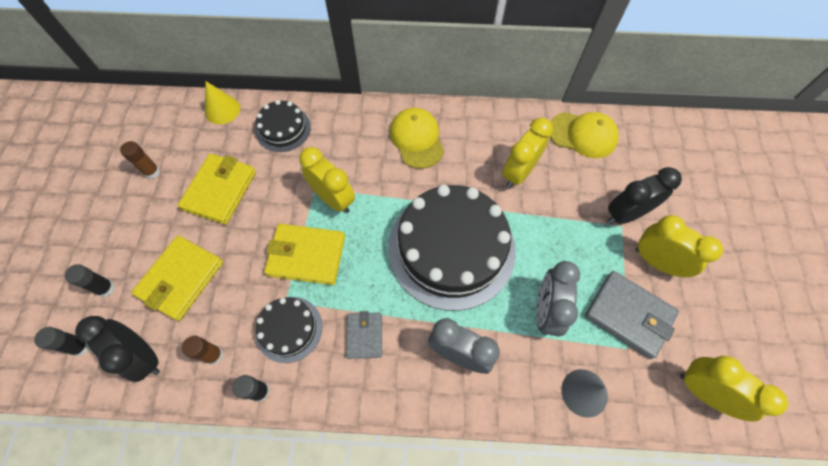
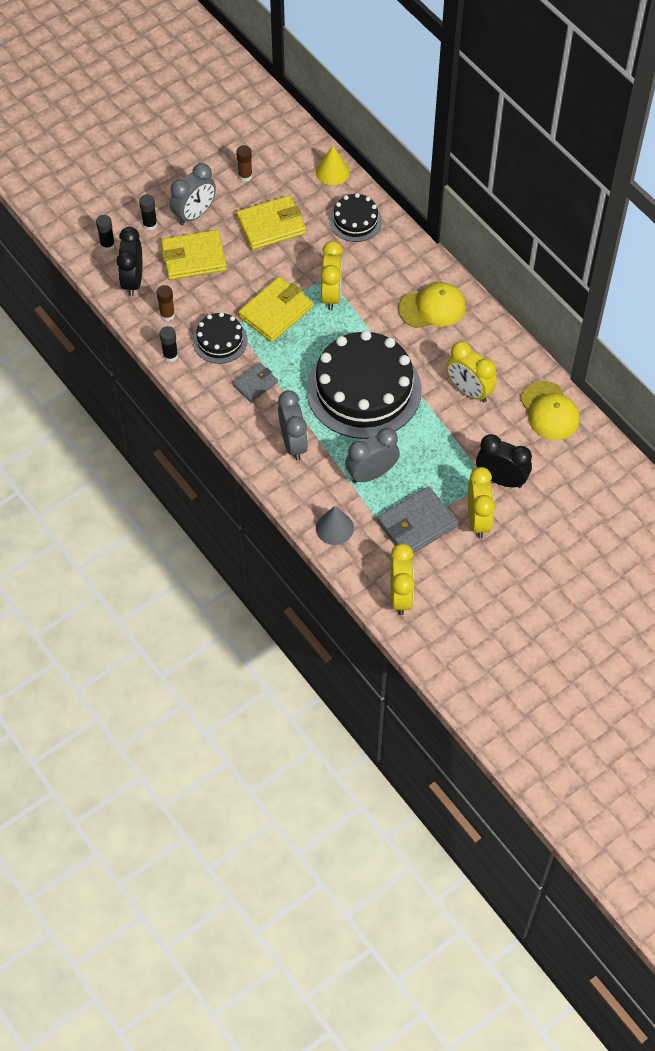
camera: 50 degrees right, 5 degrees down
yellow wallet [264,224,345,285] -> yellow wallet turned 75 degrees clockwise [238,277,313,342]
yellow cap [390,108,444,169] -> yellow cap turned 45 degrees clockwise [398,282,466,328]
yellow clock [502,118,553,188] -> yellow clock turned 135 degrees counterclockwise [446,341,497,402]
grey wallet [585,271,679,359] -> grey wallet turned 60 degrees clockwise [377,486,458,553]
none -> grey clock [170,163,216,225]

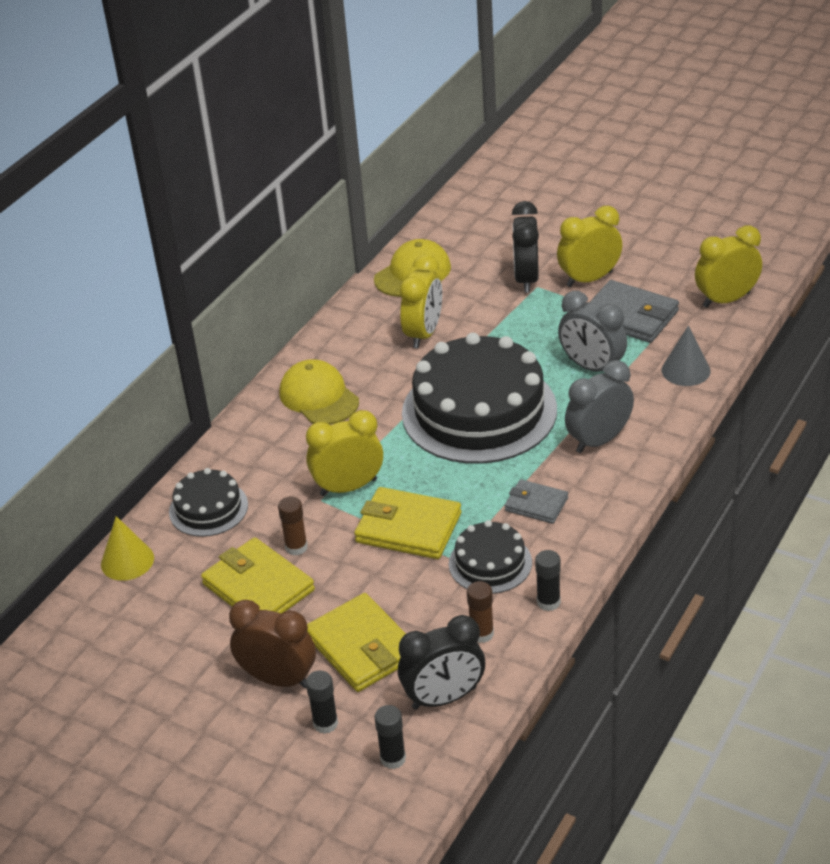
camera: 110 degrees left, 20 degrees down
grey clock [170,163,216,225] -> brown clock [229,600,316,688]
brown glue stick [236,145,252,182] -> brown glue stick moved to [278,497,308,555]

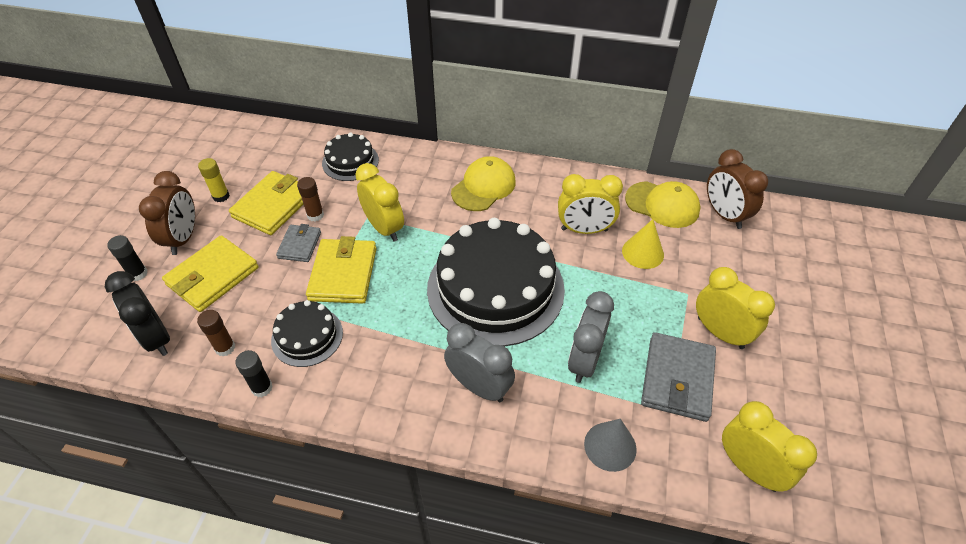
camera: 70 degrees right, 10 degrees up
yellow cone [101,516,154,581] -> yellow cone moved to [622,219,664,269]
black glue stick [374,705,406,769] -> none
grey wallet [505,479,568,524] -> grey wallet moved to [276,224,321,262]
black clock [512,201,539,293] -> none
none -> yellow glue stick [198,158,230,202]
none -> brown clock [707,149,768,229]

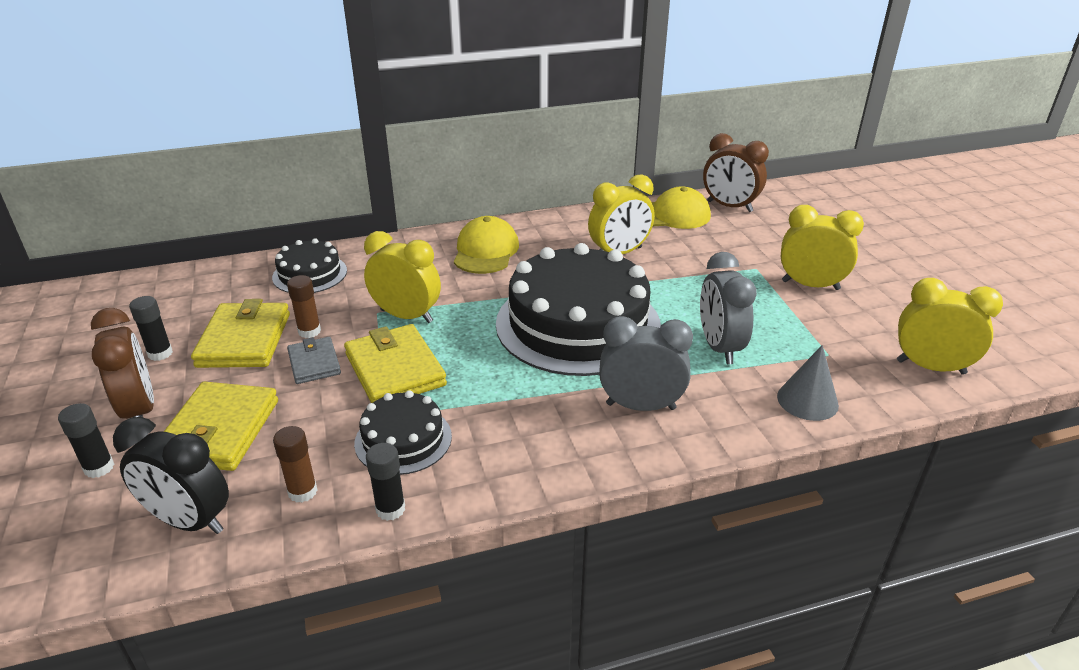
camera: 30 degrees left, 15 degrees down
yellow glue stick [198,158,230,202] -> black glue stick [129,296,173,361]
yellow cone [622,219,664,269] -> none
grey wallet [641,332,716,422] -> none

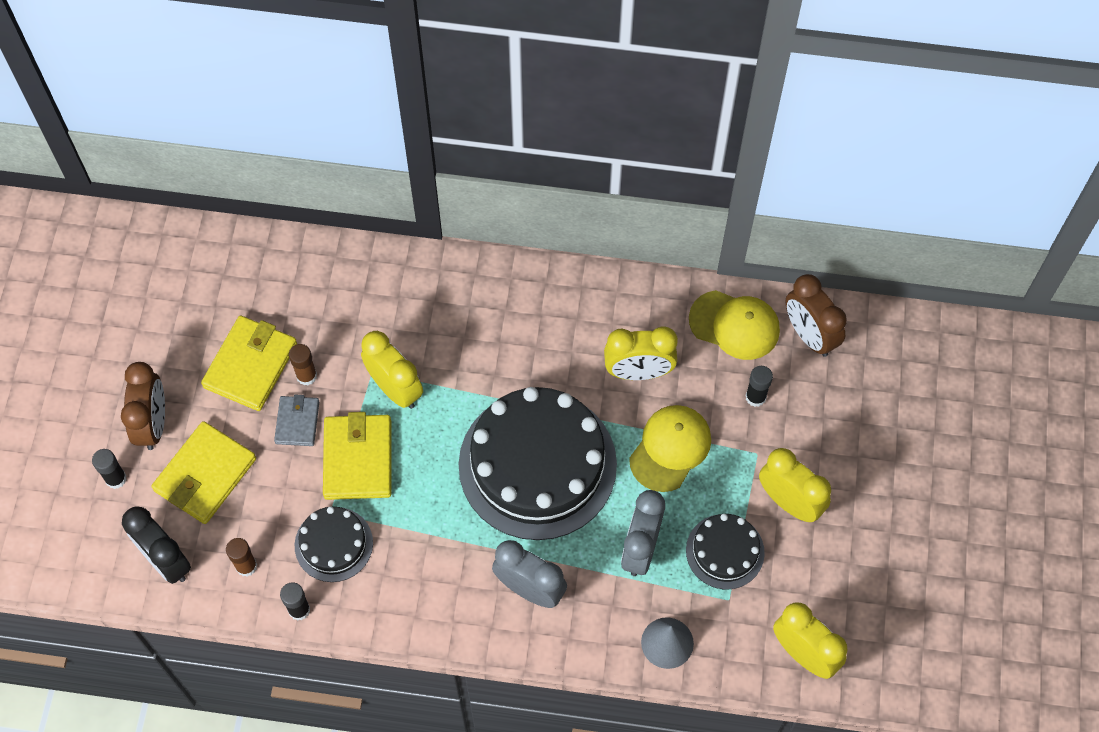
camera: 25 degrees right, 30 degrees up
black glue stick [129,296,173,361] -> black glue stick moved to [746,366,773,407]
black cake [272,238,347,293] -> black cake moved to [686,514,765,589]
yellow cap [454,216,519,274] -> yellow cap moved to [629,405,711,492]

